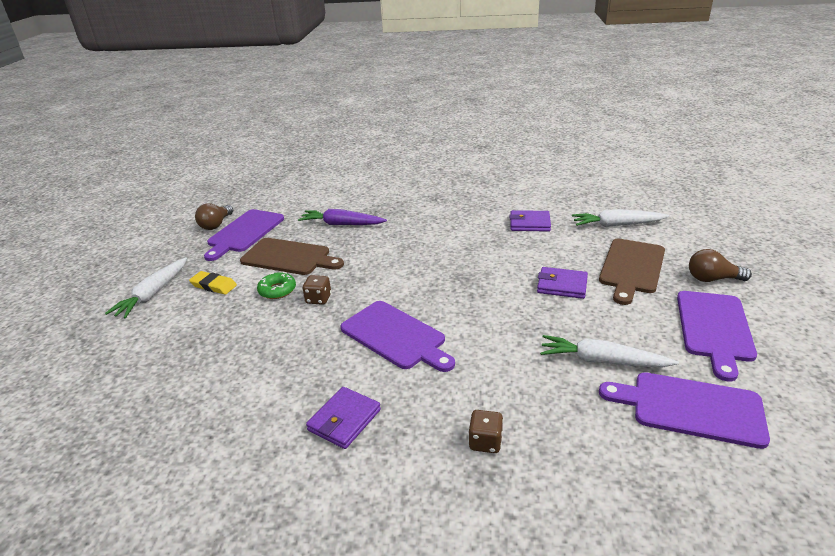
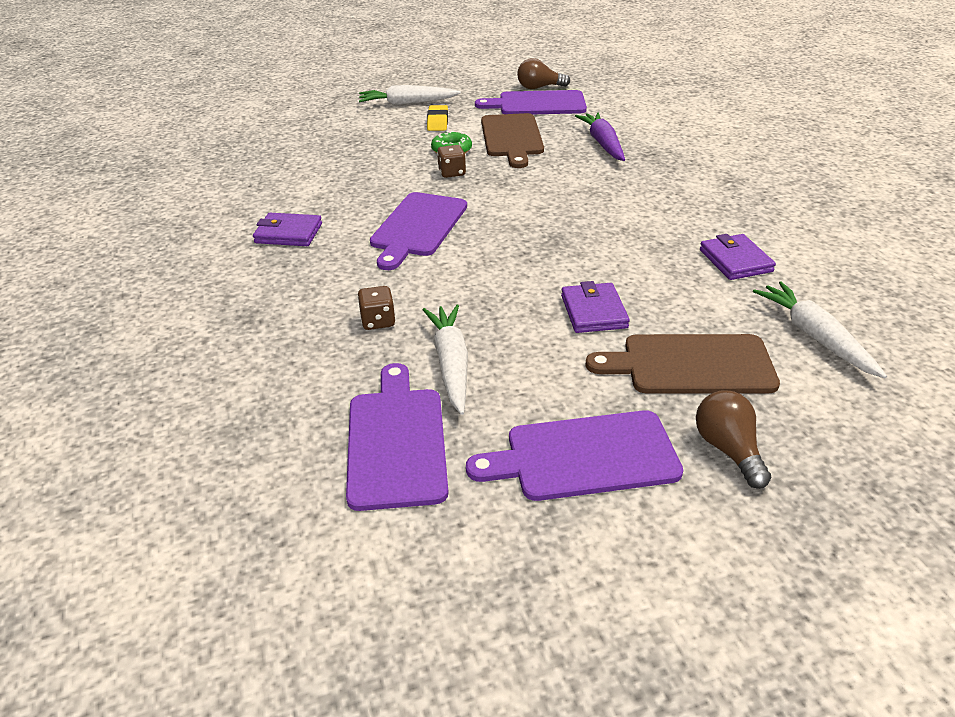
camera: 65 degrees right, 5 degrees up
brown dice [468,410,503,453] -> brown dice moved to [357,286,396,330]

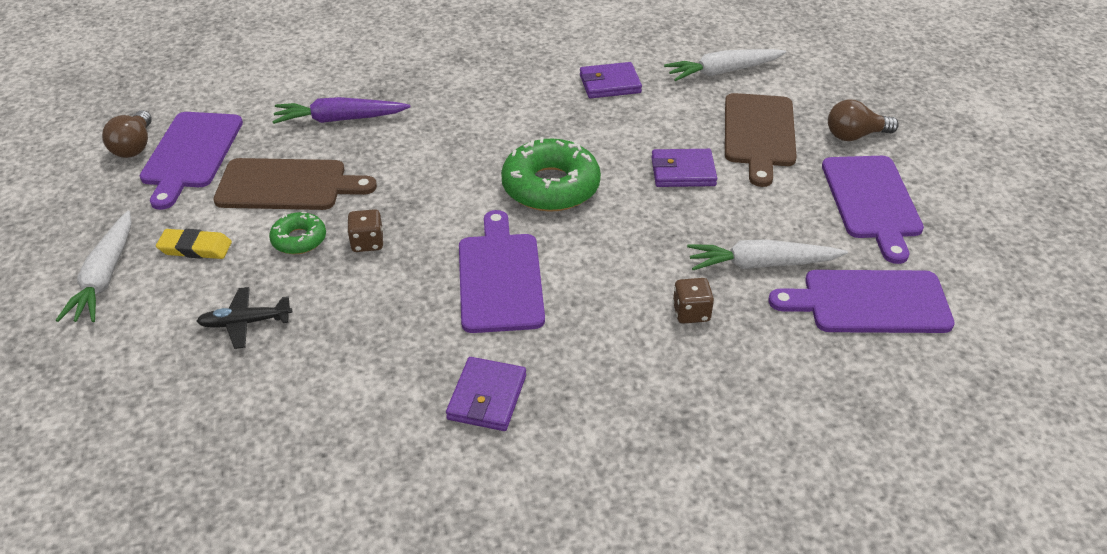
camera: 85 degrees left, 5 degrees up
purple cutting board [370,192,467,270] -> purple cutting board turned 120 degrees counterclockwise [459,210,545,333]
none -> black plane [197,287,292,349]
none -> green donut [501,137,601,212]

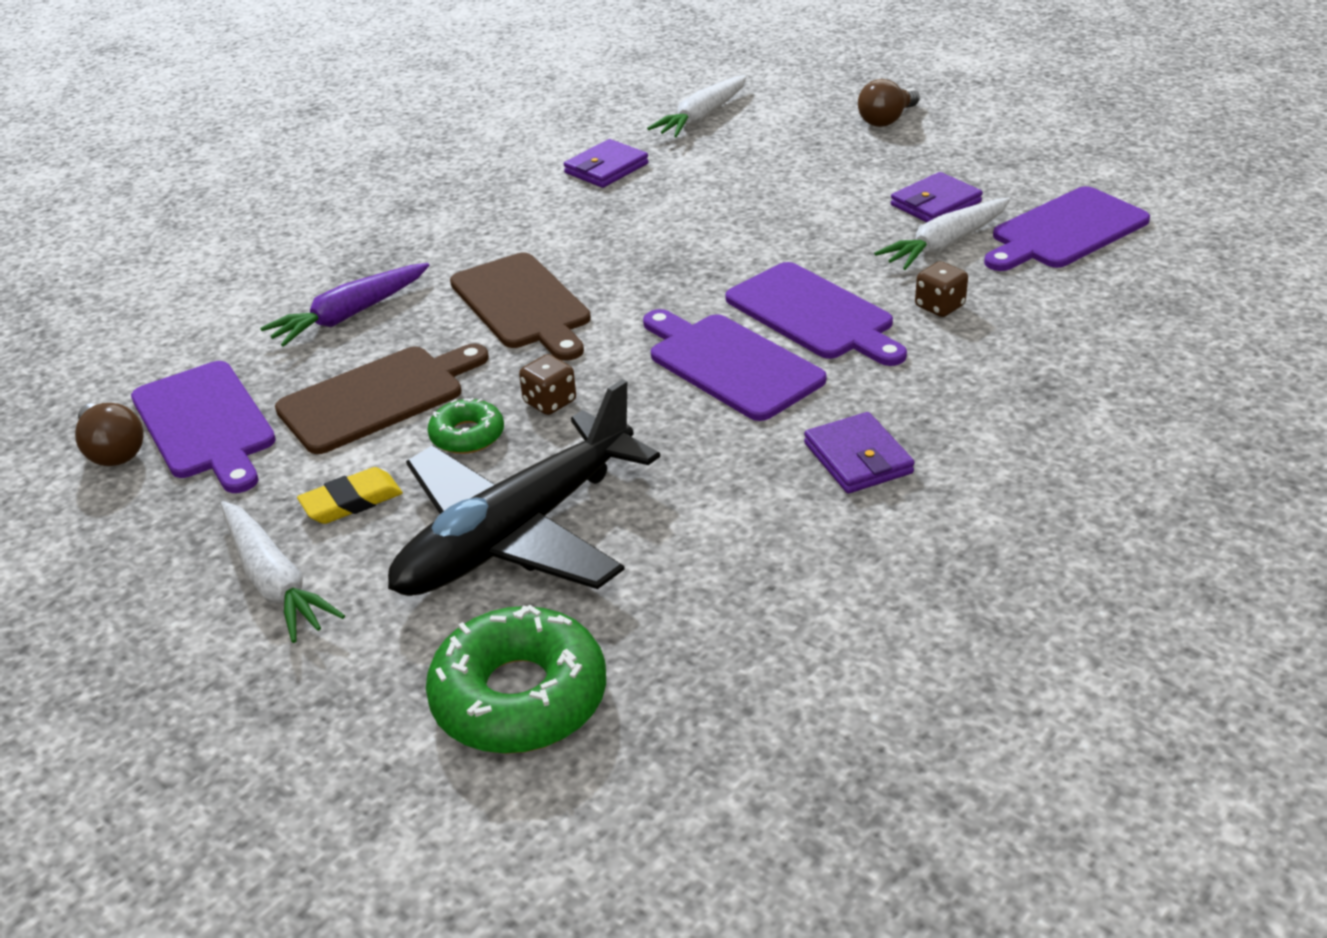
camera: 35 degrees left, 5 degrees down
black plane [197,287,292,349] -> black plane [388,379,660,596], size x2.47
green donut [501,137,601,212] -> green donut moved to [426,605,606,754]
purple wallet [651,149,717,187] -> purple wallet moved to [891,172,983,222]
brown cutting board [725,93,797,187] -> brown cutting board moved to [450,253,591,361]
purple cutting board [822,156,924,264] -> purple cutting board moved to [725,262,907,366]

